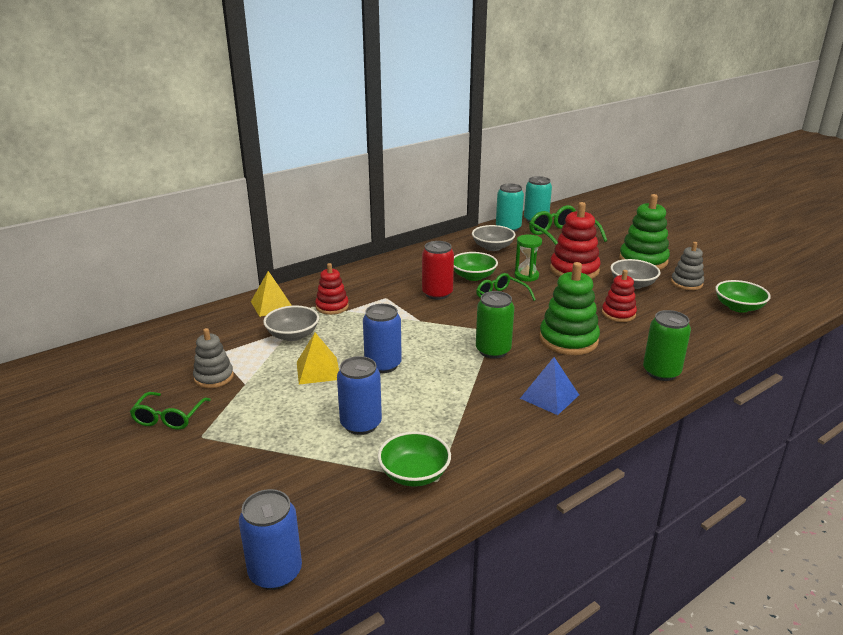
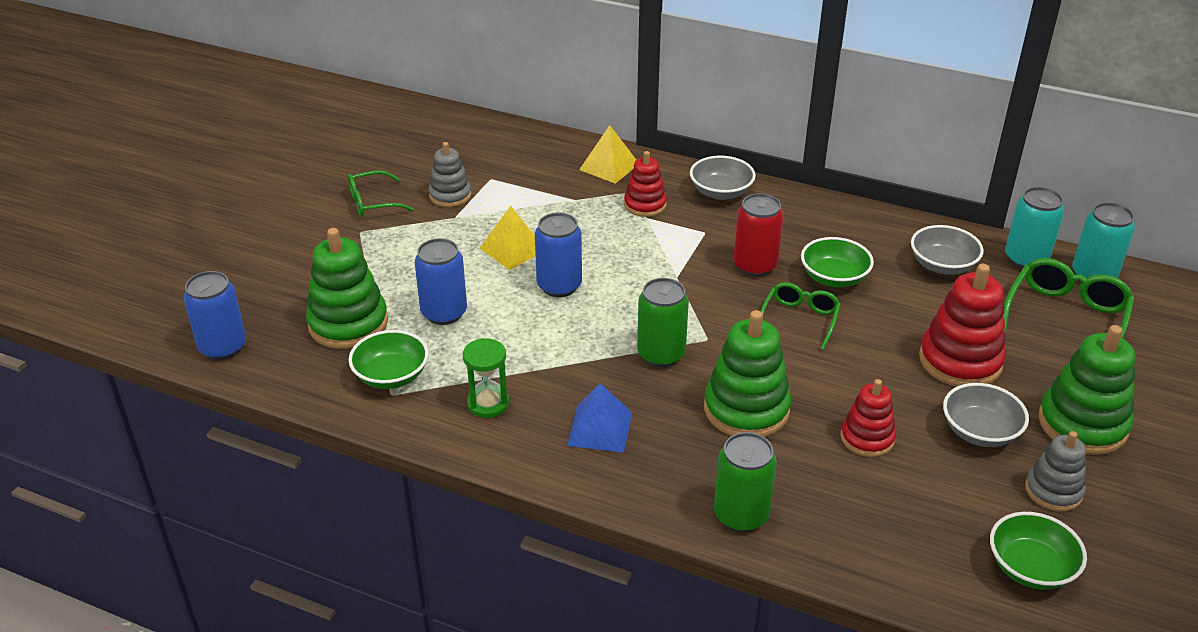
camera: 60 degrees right, 10 degrees up
grey bowl [263,306,319,341] -> grey bowl moved to [690,156,756,200]
green hourglass [514,235,542,282] -> green hourglass moved to [463,338,509,418]
none -> green stacking toy [306,228,388,349]

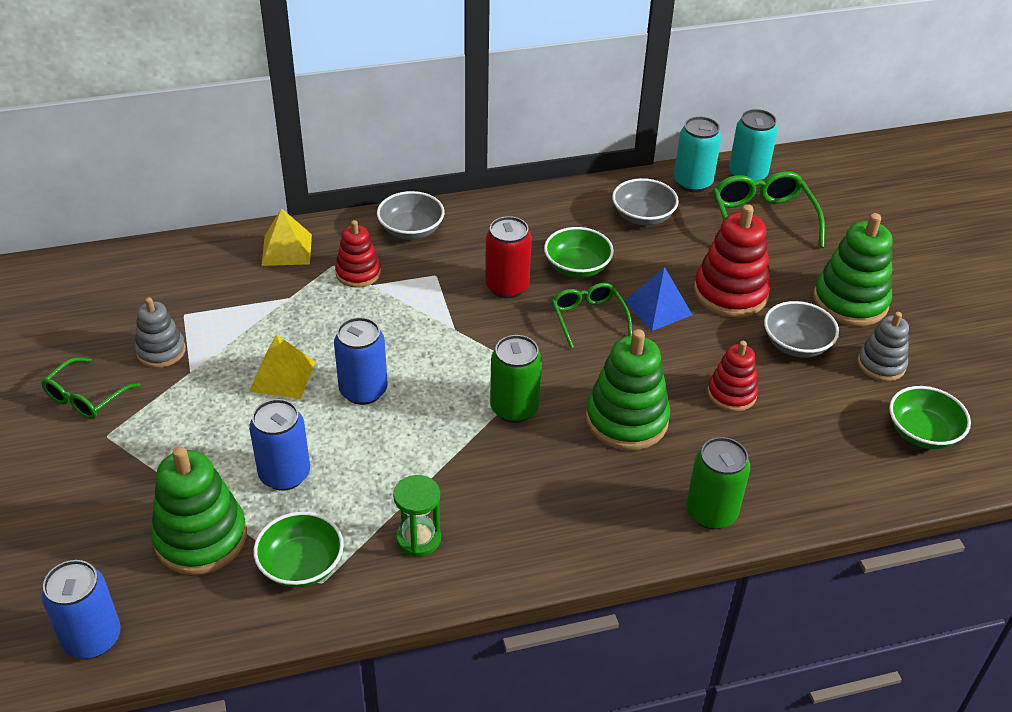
camera: 40 degrees left, 5 degrees up
blue pyramid [567,383,632,453] -> blue pyramid moved to [624,267,692,331]

